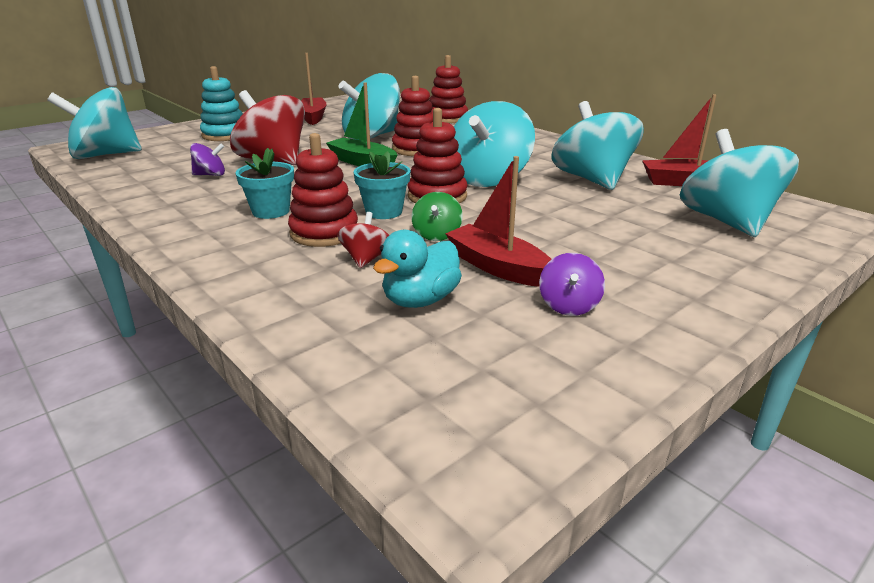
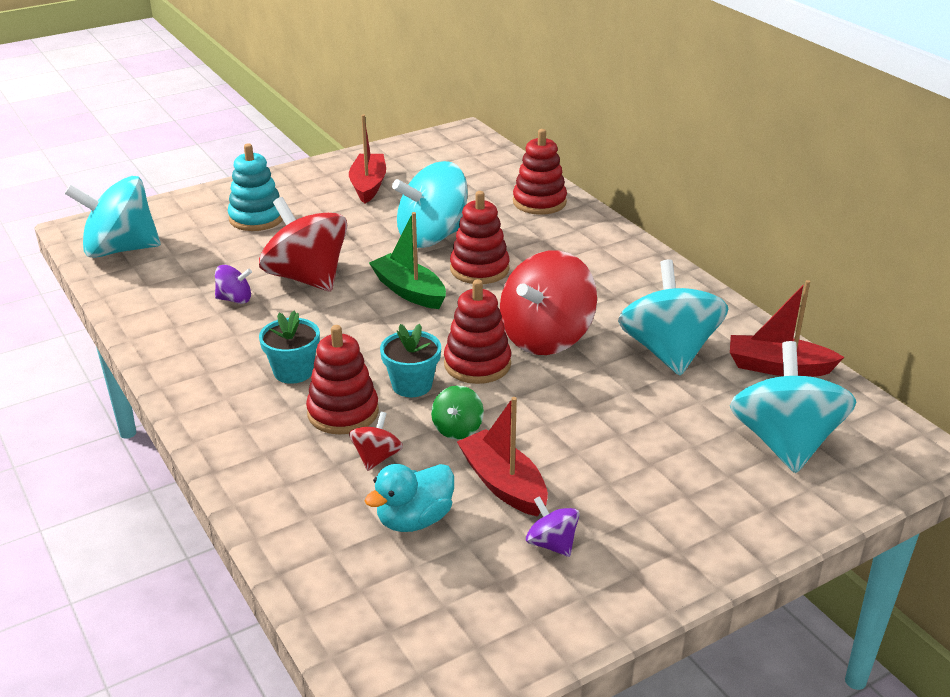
camera: 10 degrees right, 5 degrees up
turquoise spinning top [454,101,535,187] -> red spinning top [500,251,597,355]
purple spinning top [539,253,605,316] -> purple spinning top turned 120 degrees clockwise [526,496,579,557]

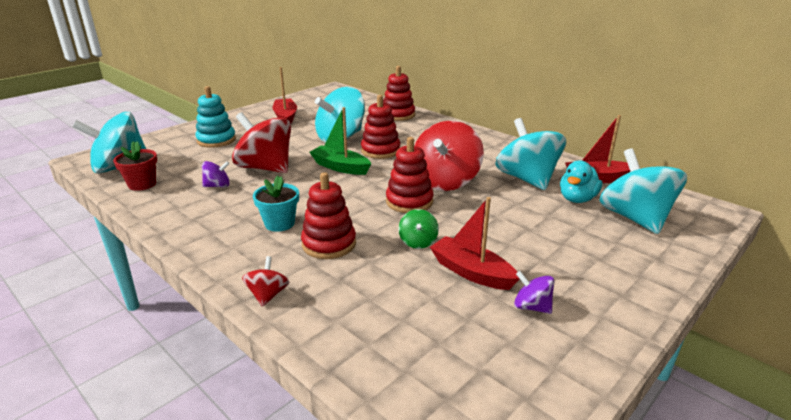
camera: 15 degrees left, 5 degrees down
red spinning top [349,412,403,471] -> red spinning top moved to [242,256,289,307]
turquoise duck [364,464,454,532] -> turquoise duck moved to [560,160,602,203]
turquoise flower pot [380,324,441,397] -> none
none -> red flower pot [113,141,157,191]

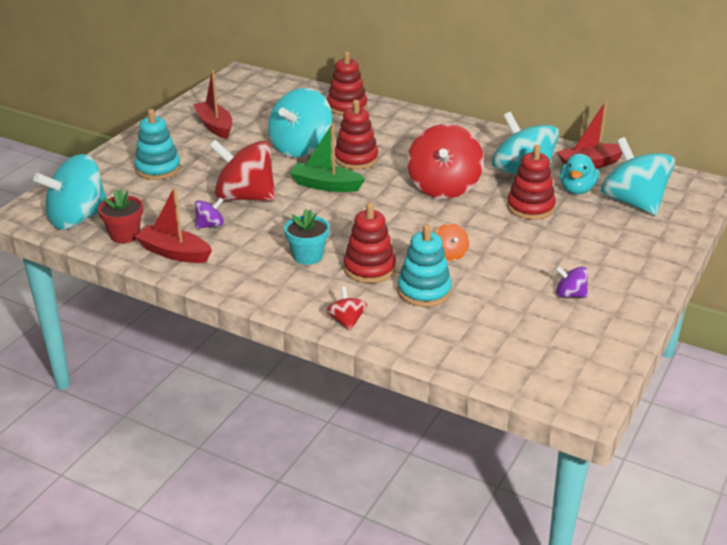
camera: 15 degrees left, 5 degrees up
red stacking toy [386,137,434,213] -> red stacking toy moved to [507,145,556,220]
green spinning top [398,209,439,249] -> orange spinning top [435,223,469,261]
red boat [430,197,519,290] -> red boat moved to [134,187,212,263]
none -> turquoise stacking toy [398,224,452,307]

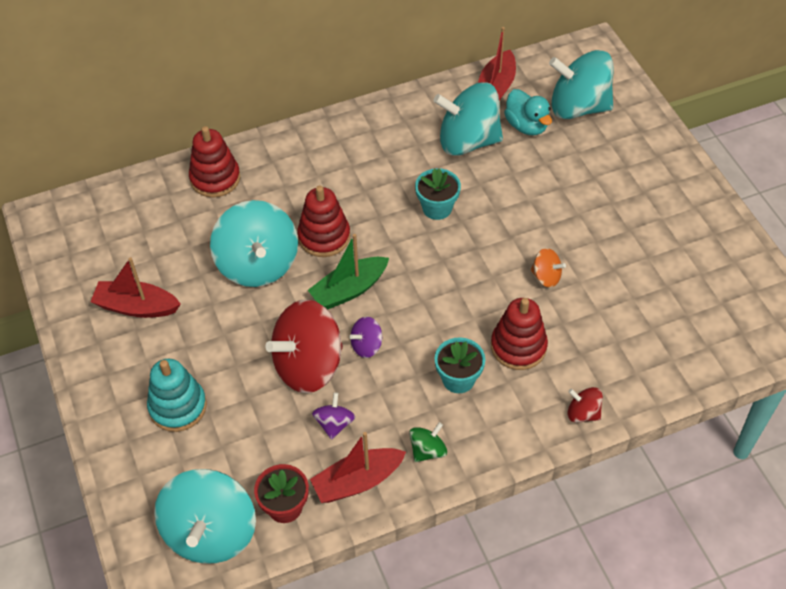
camera: 50 degrees left, 20 degrees up
turquoise stacking toy [398,224,452,307] -> none
red spinning top [407,124,484,199] -> turquoise flower pot [415,168,461,220]
red stacking toy [507,145,556,220] -> none
purple spinning top [556,266,588,298] -> purple spinning top moved to [349,316,383,358]
none -> green spinning top [409,422,447,462]

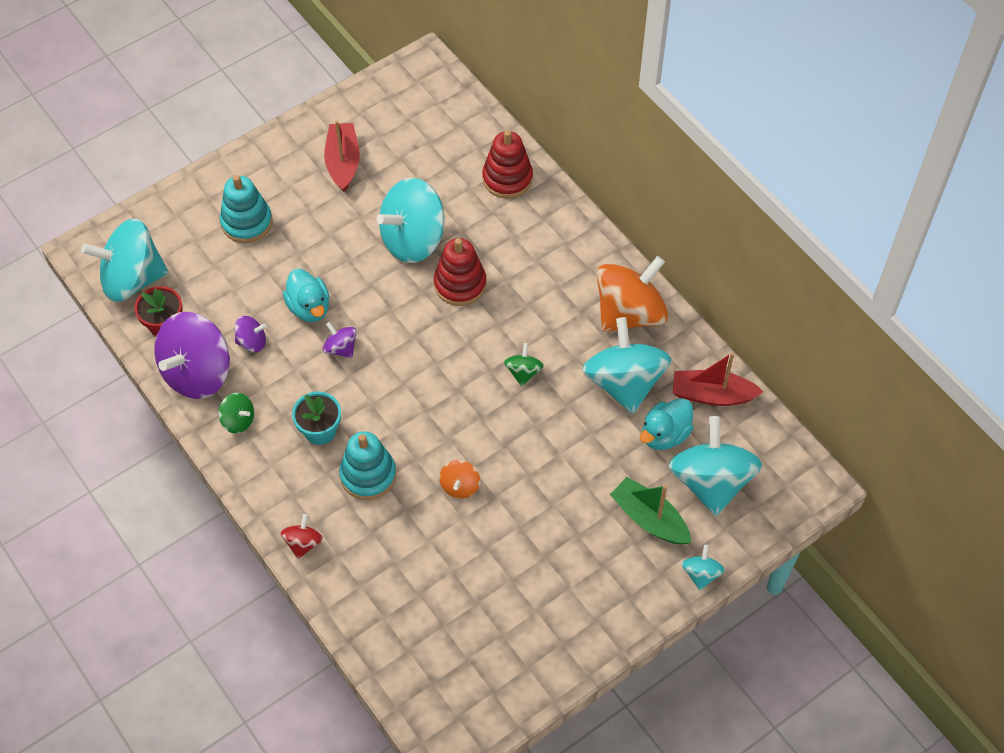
camera: 75 degrees right, 5 degrees up
red spinning top [265,300,343,393] -> turquoise duck [283,269,329,322]
green boat [308,234,389,309] -> green boat moved to [610,477,691,545]
red boat [310,432,406,503] -> purple spinning top [154,312,230,399]
turquoise flower pot [415,168,461,220] -> green spinning top [504,343,544,387]
red stacking toy [491,298,548,370] -> turquoise stacking toy [339,431,396,500]
none -> orange spinning top [597,256,668,332]
none -> turquoise spinning top [682,545,725,590]

